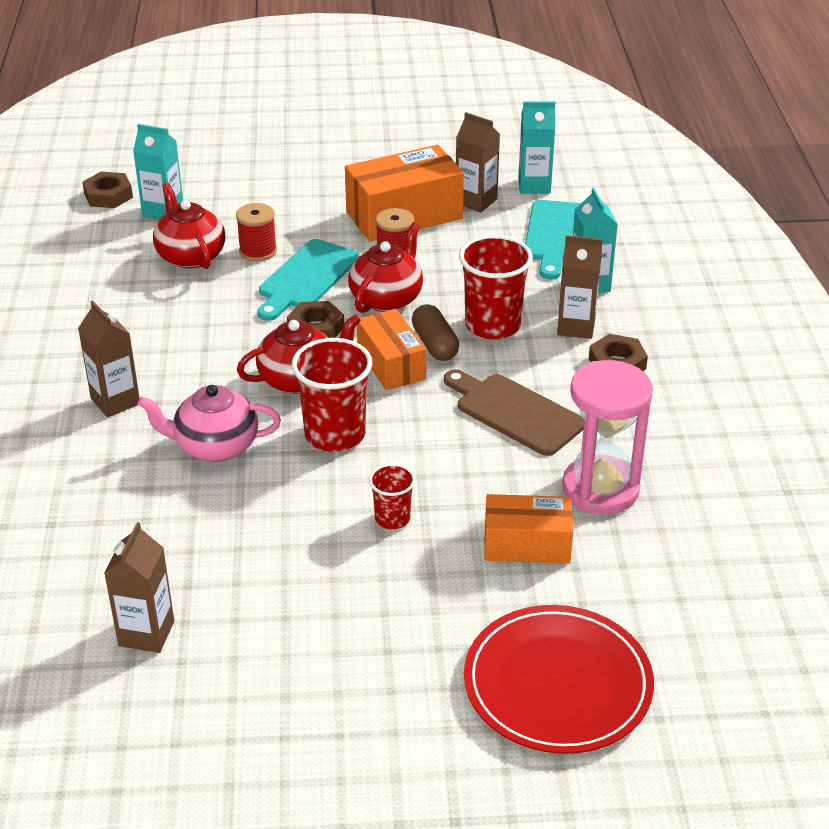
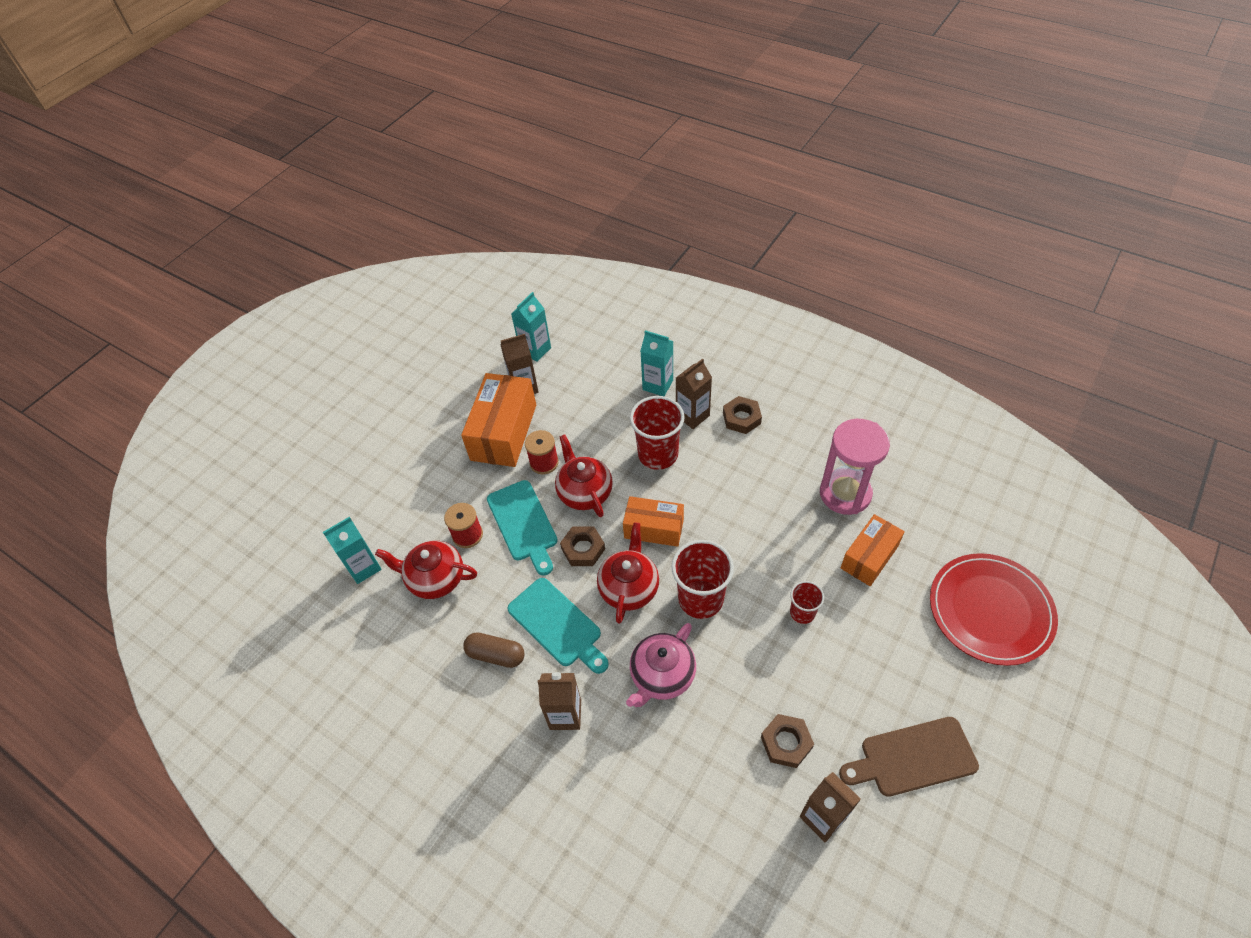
camera: 50 degrees left, 15 degrees up
brown nut [82,172,133,208] -> brown nut moved to [761,714,814,768]
brown capsule [412,304,459,361] -> brown capsule moved to [463,632,525,668]
brown cutting board [444,369,584,456] -> brown cutting board moved to [839,717,979,797]
turquoise cutting board [525,200,581,279] -> turquoise cutting board moved to [508,578,609,674]

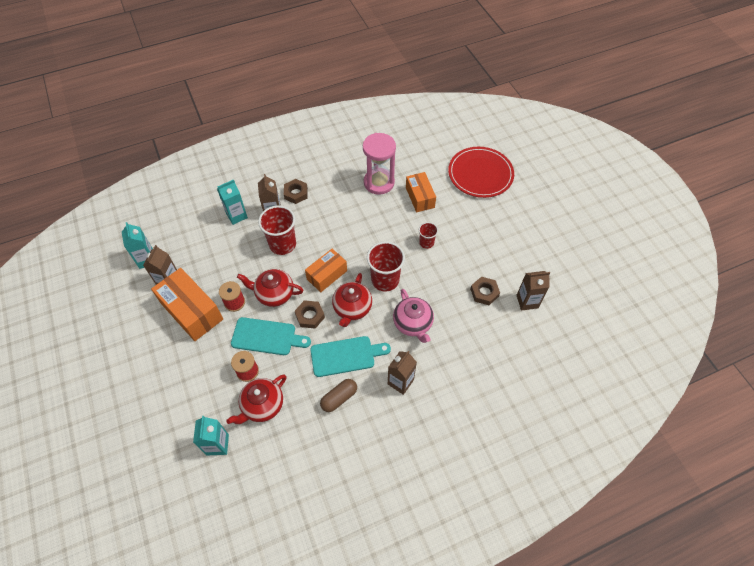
camera: 60 degrees left, 5 degrees up
red teapot [597,522,659,624] -> red teapot turned 120 degrees counterclockwise [332,273,372,327]
brown cutting board [839,717,979,797] -> none

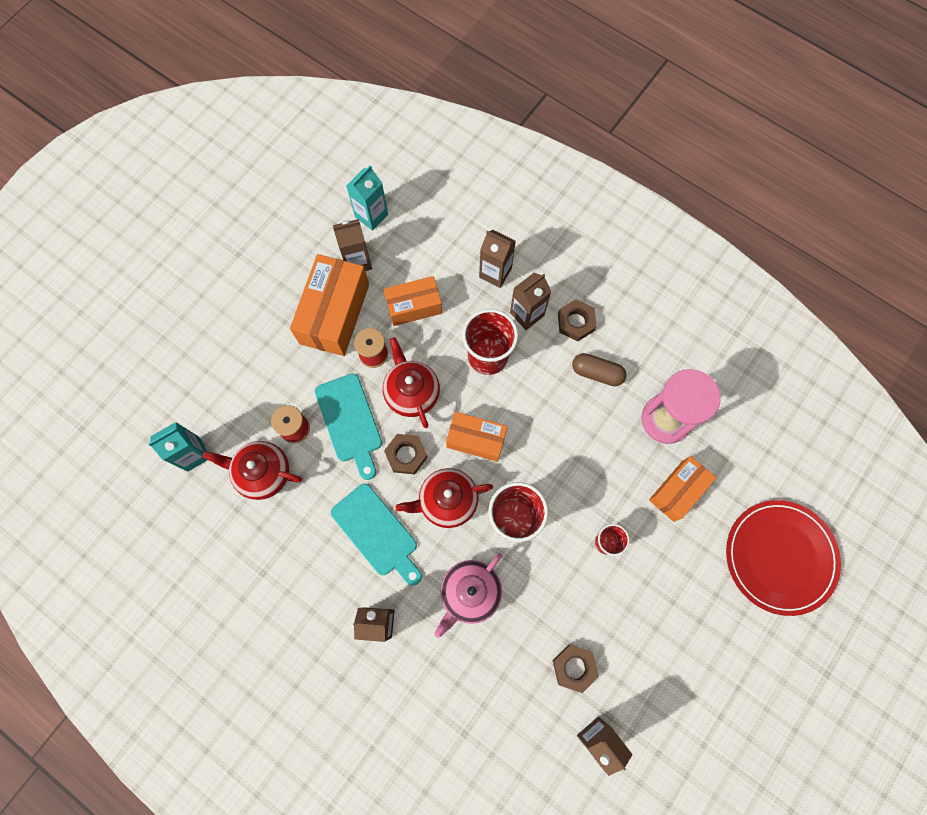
camera: 60 degrees right, 15 degrees up
turquoise carton [217,179,248,225] -> brown carton [479,230,516,288]
brown capsule [320,379,357,412] -> brown capsule moved to [572,353,627,386]
none -> orange box [383,276,442,326]

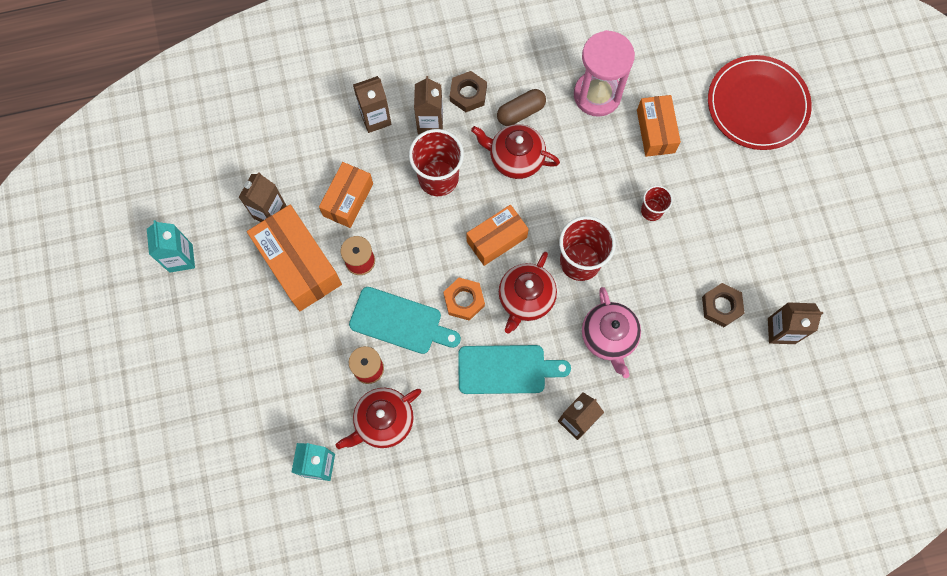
camera: 50 degrees left, 0 degrees up
turquoise carton [346,165,388,231] -> turquoise carton moved to [147,220,195,273]
red teapot [383,337,440,428] -> red teapot moved to [471,124,560,179]
brown nut [384,434,428,475] -> orange nut [443,278,485,321]

